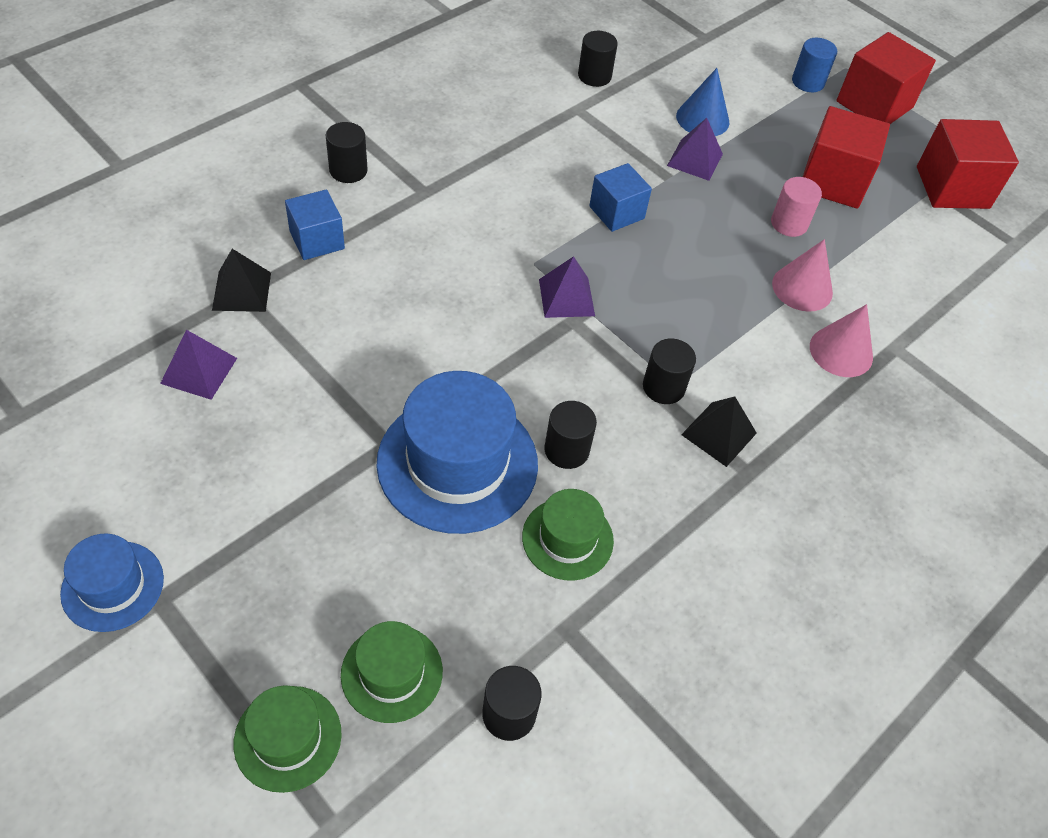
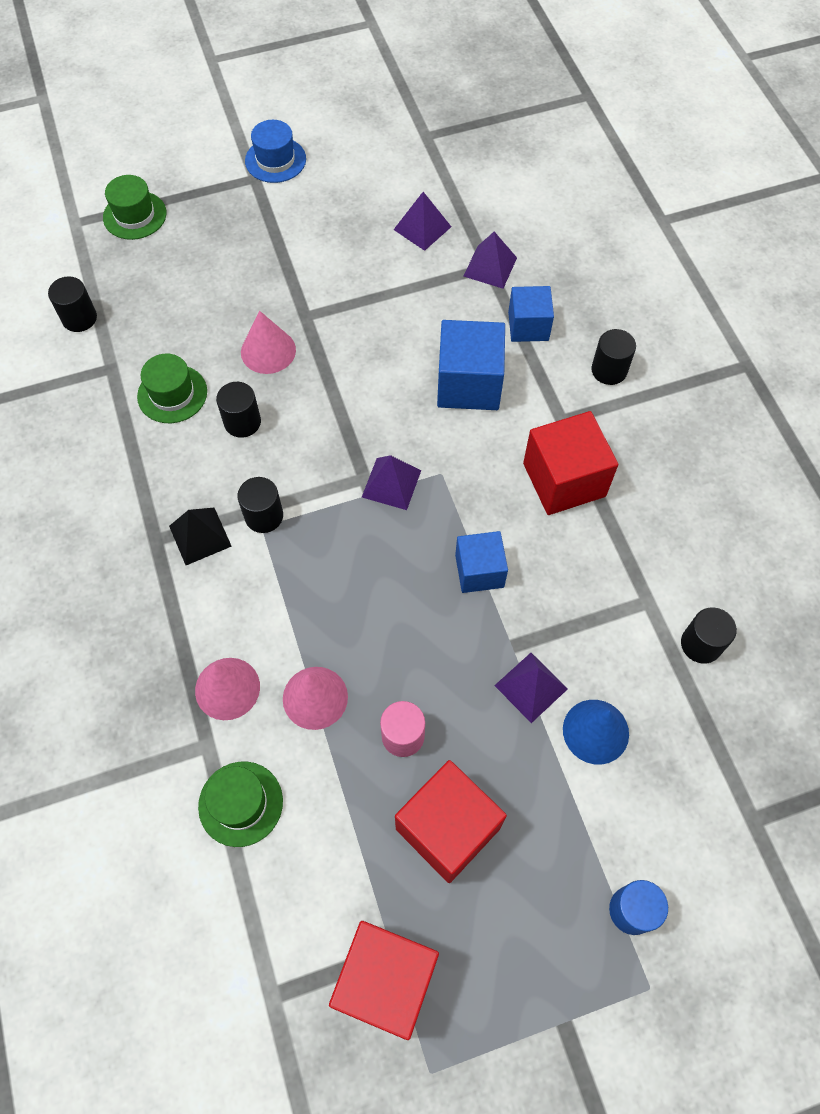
camera: 120 degrees right, 10 degrees up
black pyramid [212,249,271,312] -> purple pyramid [463,232,517,289]
green hat [341,621,443,723] -> green hat moved to [198,762,283,847]
blue hat [376,371,538,534] -> pink cone [241,311,296,374]
red cube [837,32,936,124] -> red cube moved to [523,411,618,515]
none -> blue cube [437,320,505,410]

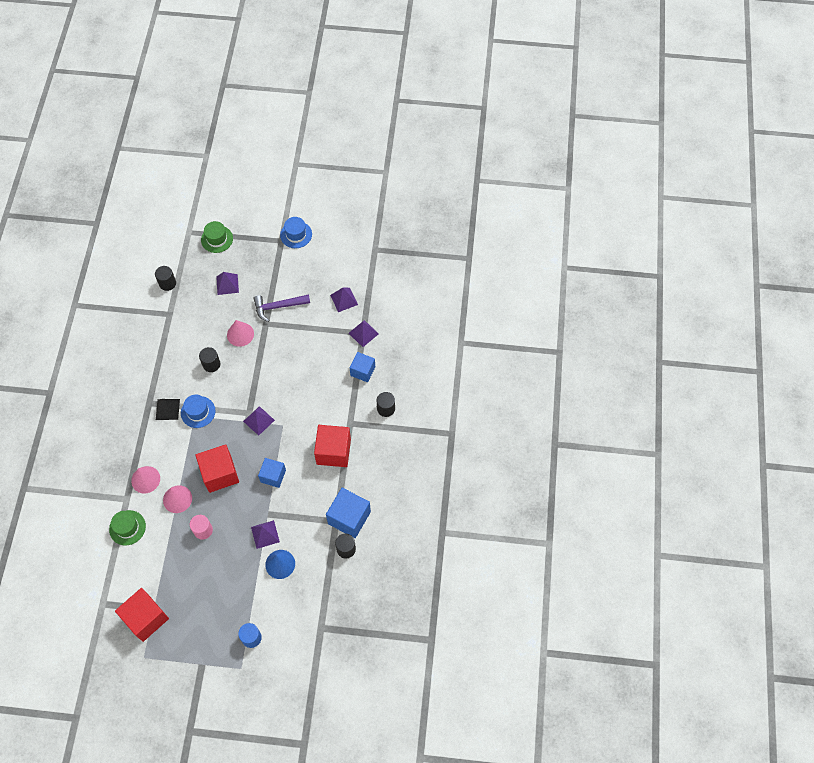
camera: 25 degrees right, 0 degrees up
green hat [137,354,207,423] -> none
black cylinder [237,477,283,533] -> blue hat [181,394,215,428]
red cube [395,760,507,883] -> red cube moved to [195,444,239,493]
blue cube [437,320,505,410] -> blue cube moved to [326,488,371,538]
none -> purple pyramid [216,272,239,295]
none -> purple hammer [253,294,310,322]

